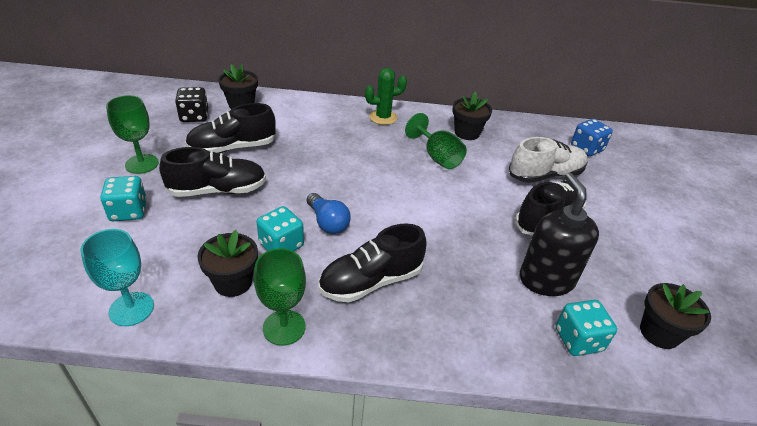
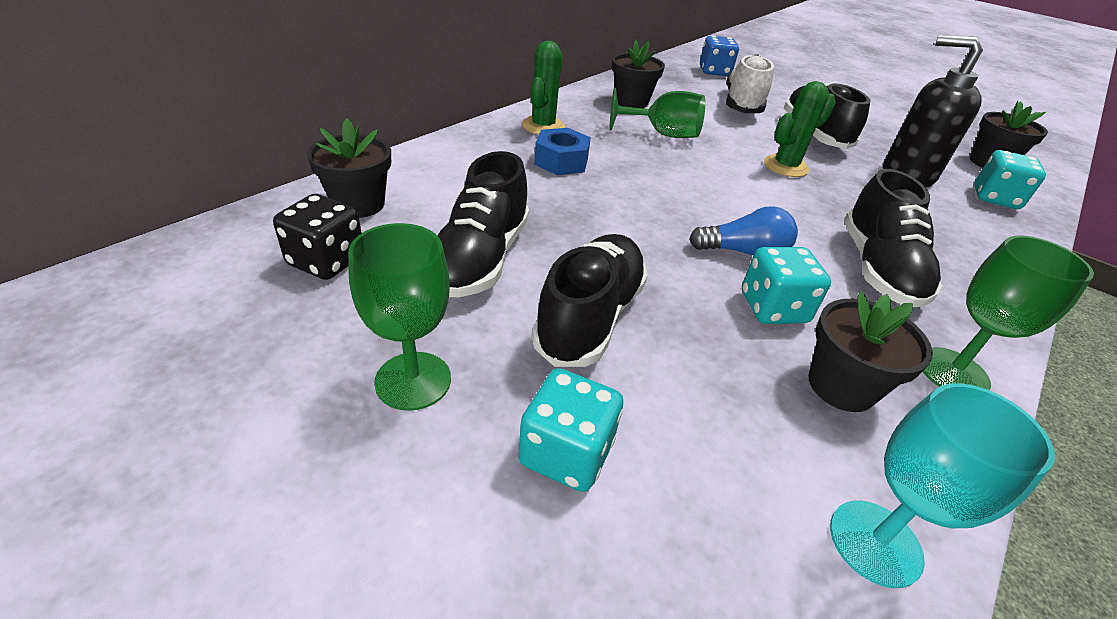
camera: 55 degrees left, 0 degrees up
none -> blue nut [534,128,591,175]
none -> green cactus [764,81,836,177]

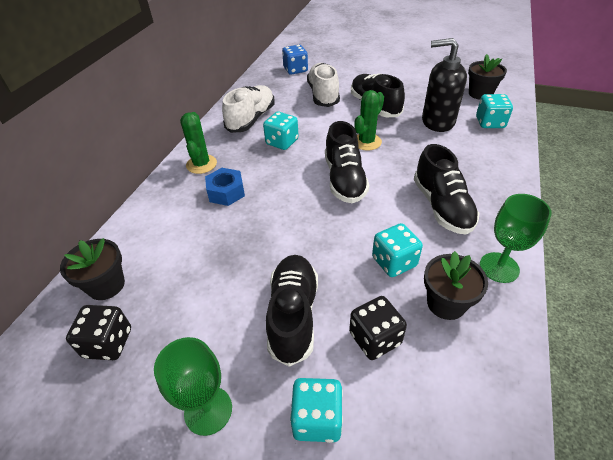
camera: 15 degrees left, 5 degrees up
black shoe [437,151,529,297] -> black shoe moved to [325,121,370,203]
green goblet [609,88,705,138] -> turquoise dice [263,112,299,150]
black flower pot [612,39,665,108] -> white shoe [222,85,275,133]
blue light bulb [689,206,798,255] -> none
turquoise goblet [830,383,1055,588] -> none
none -> black dice [349,296,407,360]

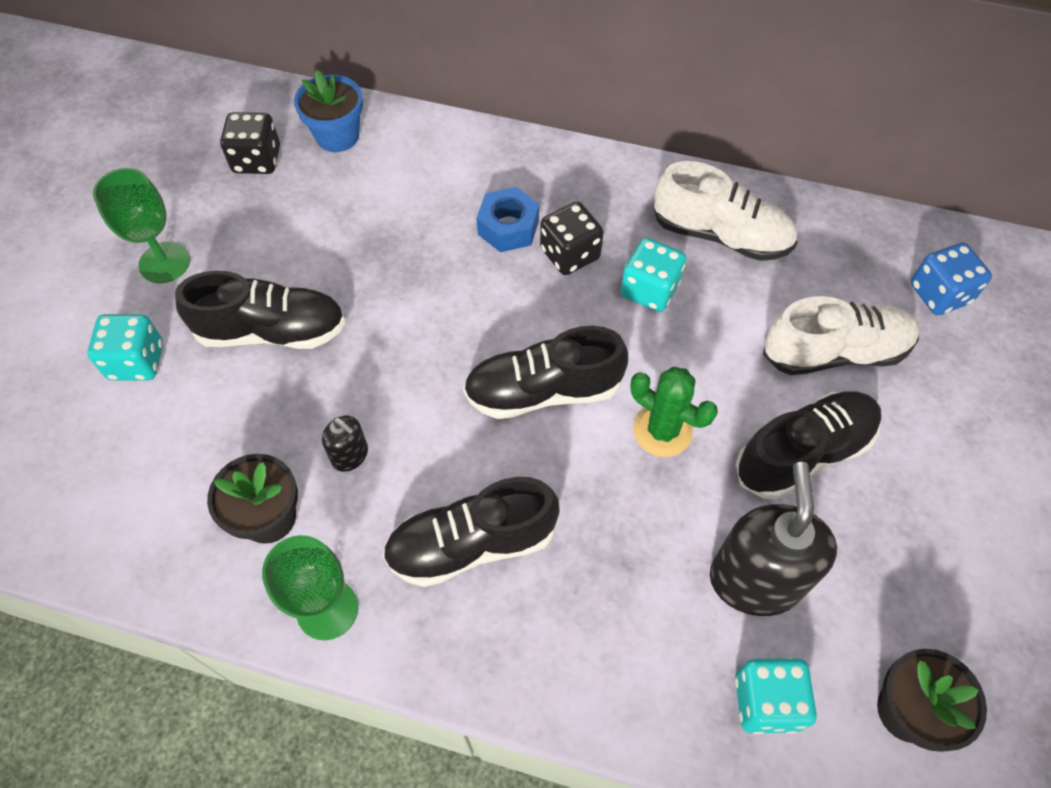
camera: 85 degrees right, 15 degrees up
black flower pot [60,238,125,300] -> blue flower pot [294,70,363,152]
green cactus [180,112,217,174] -> none
black dice [349,296,407,360] -> black dice moved to [540,202,604,275]
turquoise dice [372,223,423,277] -> black soap dispenser [322,416,368,472]

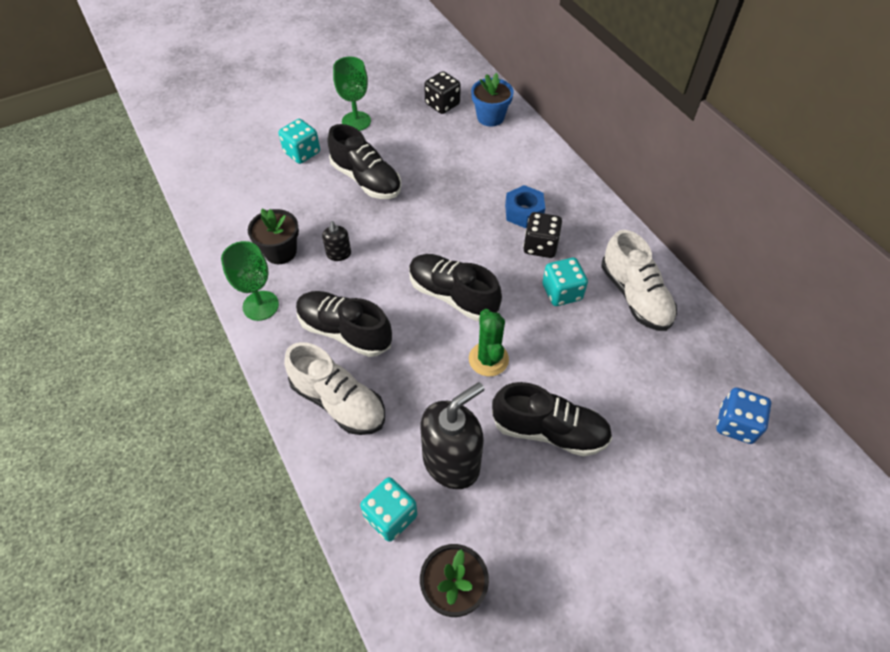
camera: 45 degrees right, 5 degrees down
white shoe [763,296,920,375] -> white shoe moved to [284,342,385,435]

